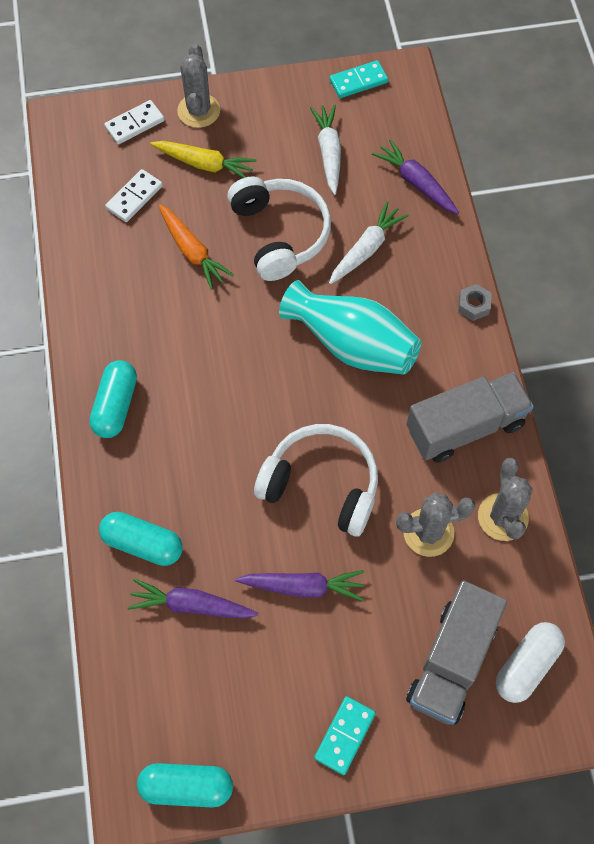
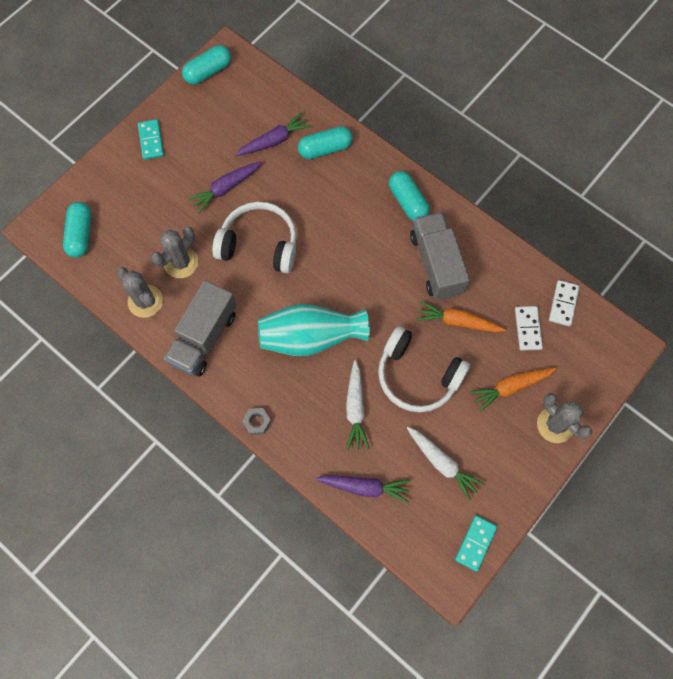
camera: 140 degrees right, 5 degrees up
white domino [104,100,164,144] -> white domino moved to [549,280,580,327]
yellow carrot [150,141,257,178] -> orange carrot [470,368,556,412]
white headphones [254,424,378,537] -> white headphones turned 150 degrees counterclockwise [212,202,297,273]
grey truck [406,580,507,725] -> grey truck moved to [410,212,470,300]
white capsule [495,622,565,703] -> turquoise capsule [63,202,92,258]

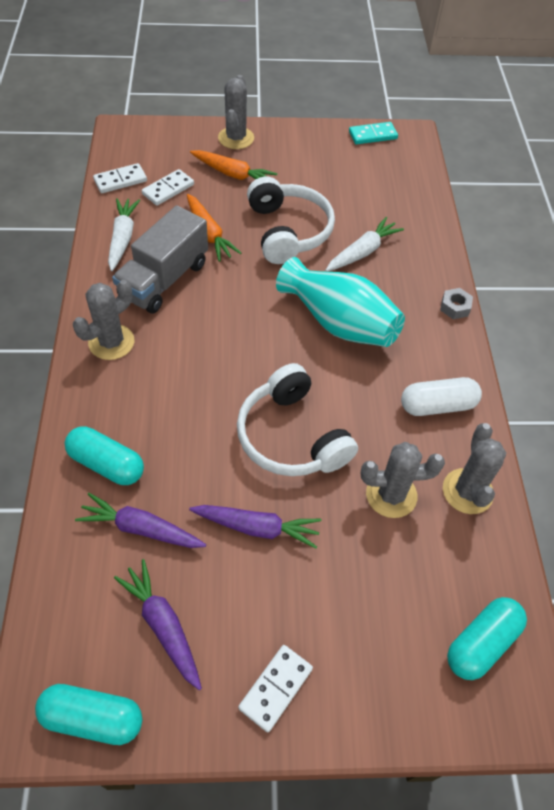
camera: 135 degrees left, 15 degrees down
turquoise domino [138,119,164,160] -> white domino [238,645,313,733]
grey truck [164,280,237,377] -> white capsule [401,377,482,416]
purple carrot [316,475,411,503] -> purple carrot moved to [114,559,202,690]
turquoise capsule [389,171,430,221] -> grey cactus [73,280,134,360]
white carrot [407,427,484,501] -> white carrot moved to [108,198,140,271]

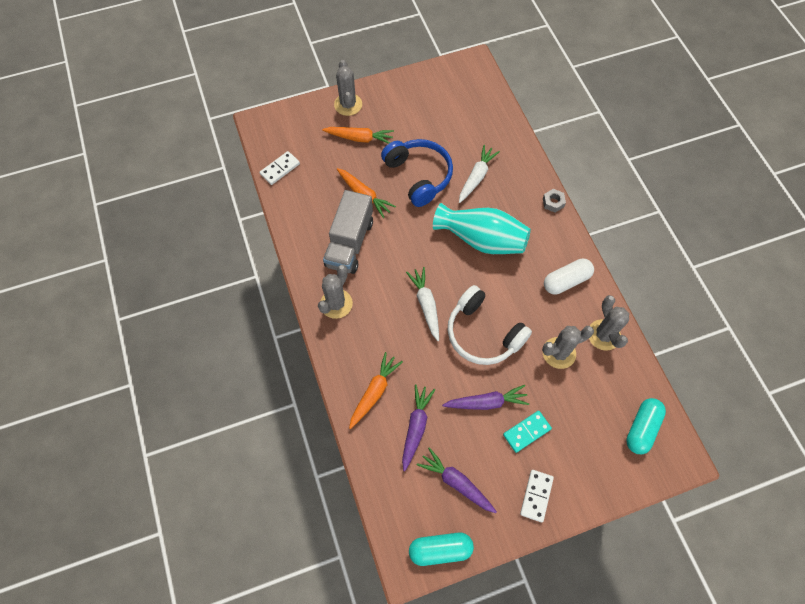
camera: 15 degrees left, 10 degrees up
turquoise capsule [65,426,144,485] -> orange carrot [349,352,403,429]
purple carrot [75,493,206,548] -> purple carrot turned 105 degrees clockwise [402,384,435,471]
white carrot [108,198,140,271] -> white carrot moved to [406,267,439,341]
white domino [142,169,194,206] -> none
white headphones [247,177,335,264] -> blue headphones [381,139,453,207]
turquoise domino [349,122,398,144] -> turquoise domino moved to [503,411,552,453]

